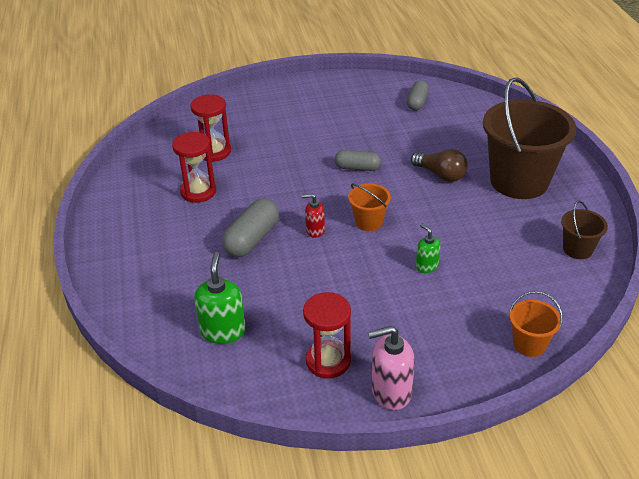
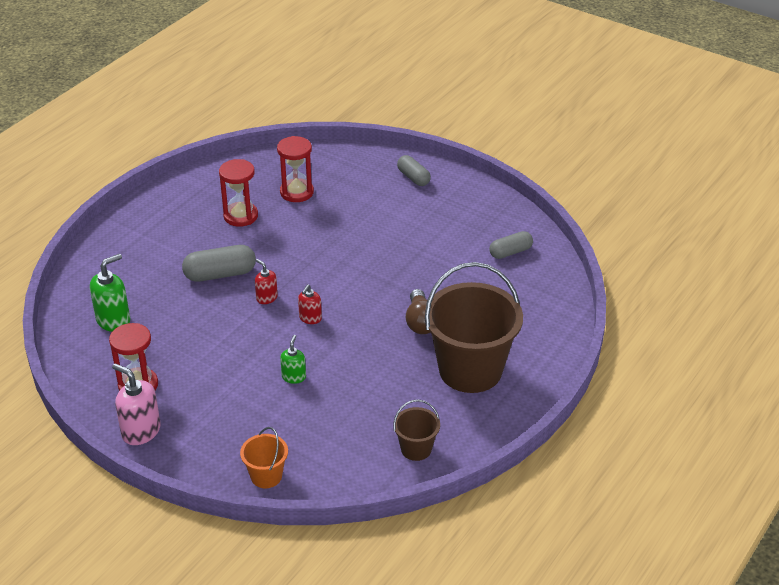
camera: 45 degrees right, 0 degrees up
grey capsule [334,150,381,171] -> grey capsule moved to [397,155,431,186]
orange bucket [348,183,391,231] -> red soap dispenser [298,285,322,324]

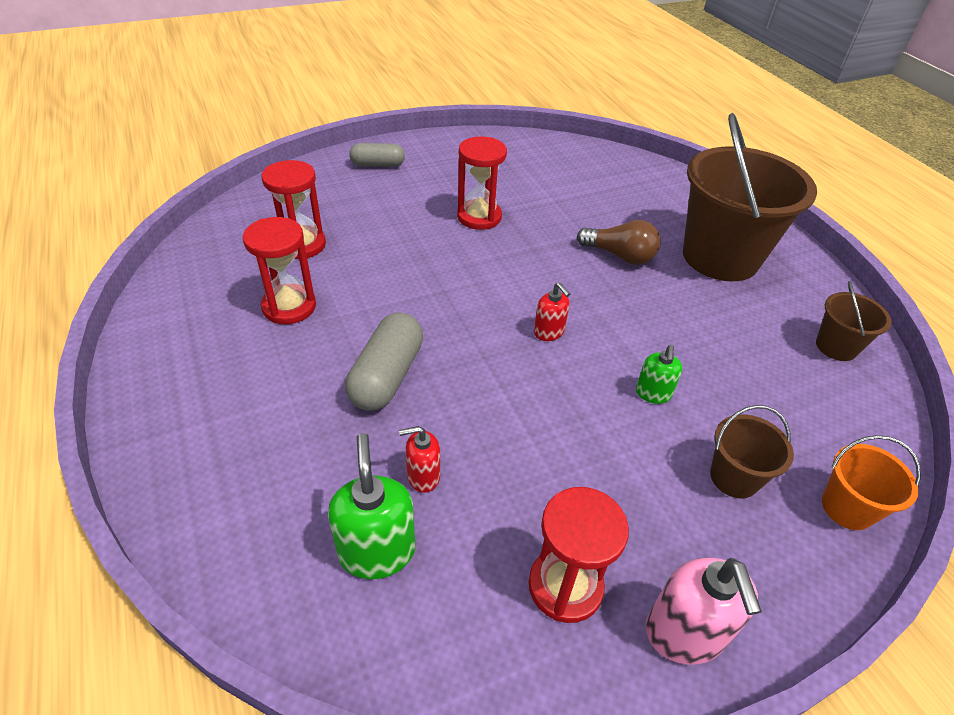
camera: 60 degrees left, 5 degrees up
pink soap dispenser [112,363,161,445] -> pink soap dispenser turned 75 degrees counterclockwise [645,558,762,665]
red soap dispenser [255,259,278,304] -> red soap dispenser moved to [399,426,440,493]
green soap dispenser [280,335,306,384] -> green soap dispenser turned 120 degrees counterclockwise [636,345,683,404]
grey capsule [489,231,533,259] -> none
none -> red hourglass [457,136,507,230]
none -> brown bucket [710,405,794,498]

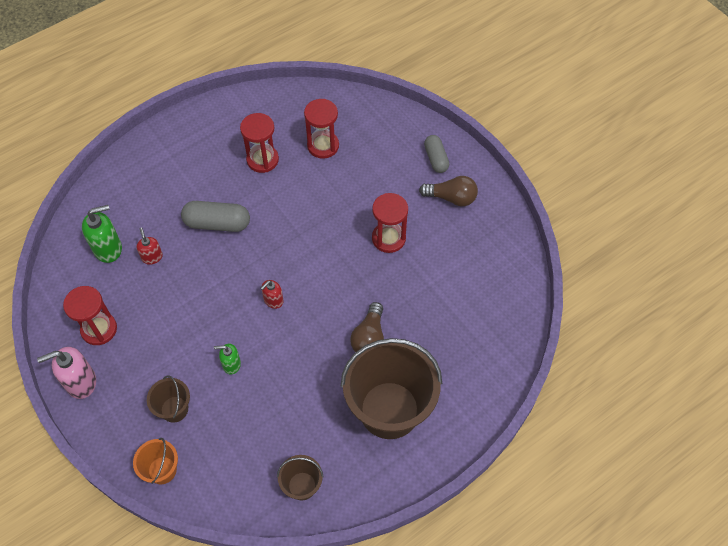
camera: 80 degrees right, 15 degrees up
none -> brown light bulb [419,176,478,206]

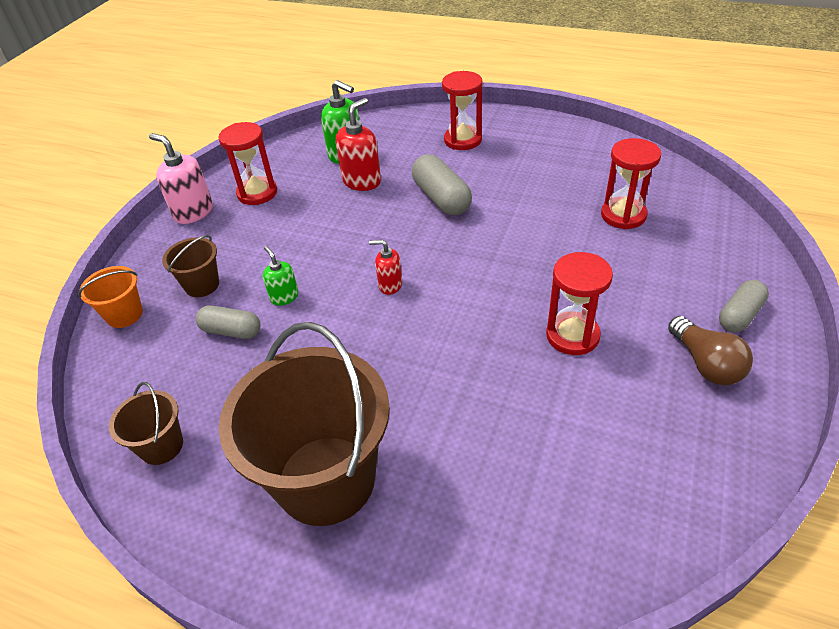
camera: 60 degrees right, 15 degrees down
red soap dispenser [136,227,163,265] -> red soap dispenser [336,98,381,191], size x1.69
red hourglass [240,113,279,173] -> red hourglass moved to [442,71,483,150]
brown light bulb [350,302,384,352] -> none
none -> grey capsule [196,306,260,339]

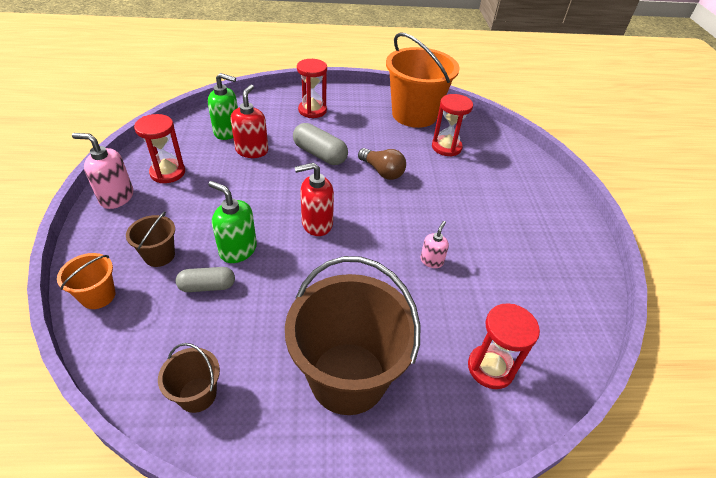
camera: 30 degrees left, 0 degrees up
green soap dispenser [263,246,299,306] -> green soap dispenser [208,181,257,263], size x1.69
red soap dispenser [369,240,402,295] -> red soap dispenser [295,163,334,236], size x1.69
red hourglass [546,252,613,355] -> red hourglass moved to [468,304,540,389]
brown light bulb [668,316,753,385] -> brown light bulb moved to [358,148,406,180]
grey capsule [719,280,769,332] -> none
none -> orange bucket [386,32,460,128]
none -> pink soap dispenser [421,221,449,268]

